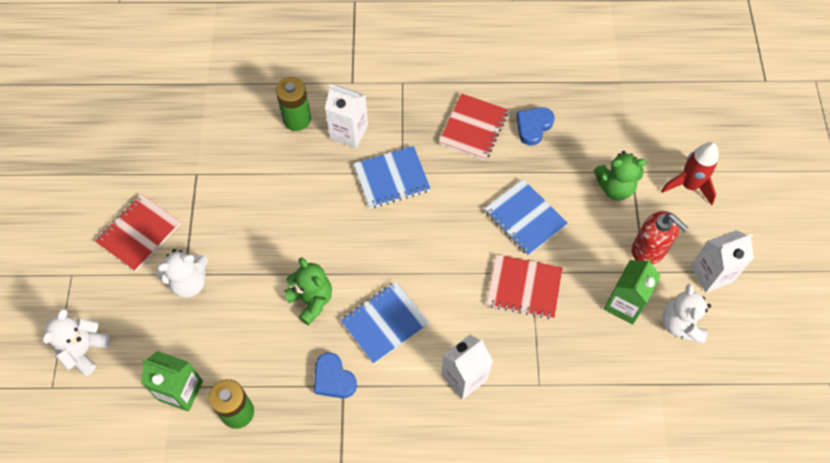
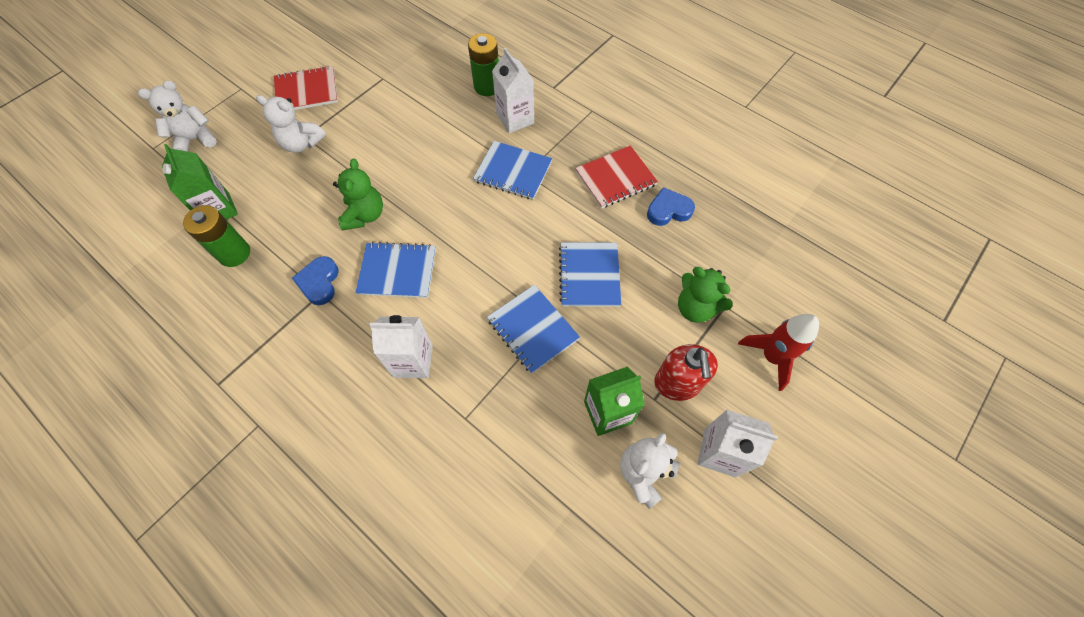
camera: 40 degrees right, 0 degrees up
red notebook [487,254,563,319] -> blue notebook [487,285,580,374]

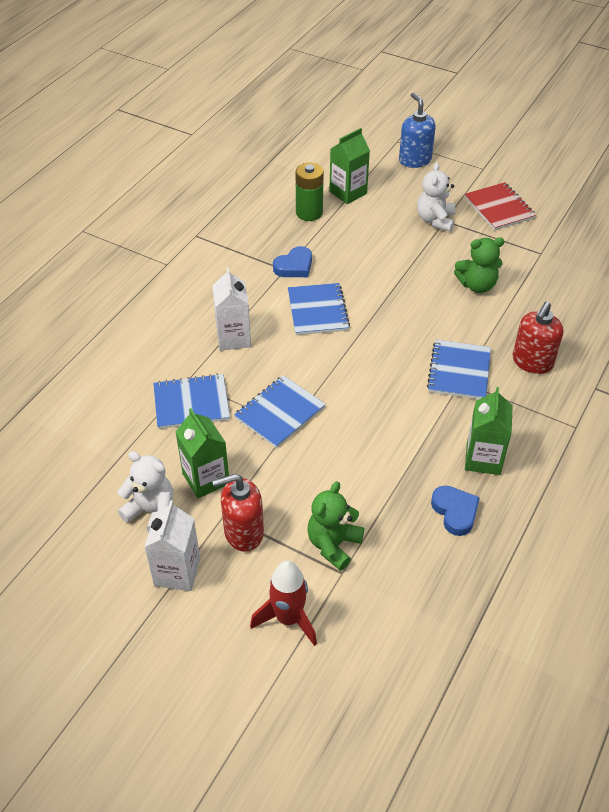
camera: 80 degrees right, 15 degrees down
white teddy bear [138,81,217,152] -> blue soap dispenser [399,92,436,168]
blue heart [292,256,339,305] -> blue heart turned 150 degrees clockwise [273,246,312,277]
green teddy bear [333,159,383,230] -> green teddy bear moved to [454,237,505,293]
green battery [468,33,499,96] -> none
white carton [492,48,534,133] -> red soap dispenser [513,302,563,374]
blue notebook [559,242,621,307] -> blue notebook moved to [153,374,230,429]
red notebook [575,145,658,208] -> green carton [465,387,513,475]

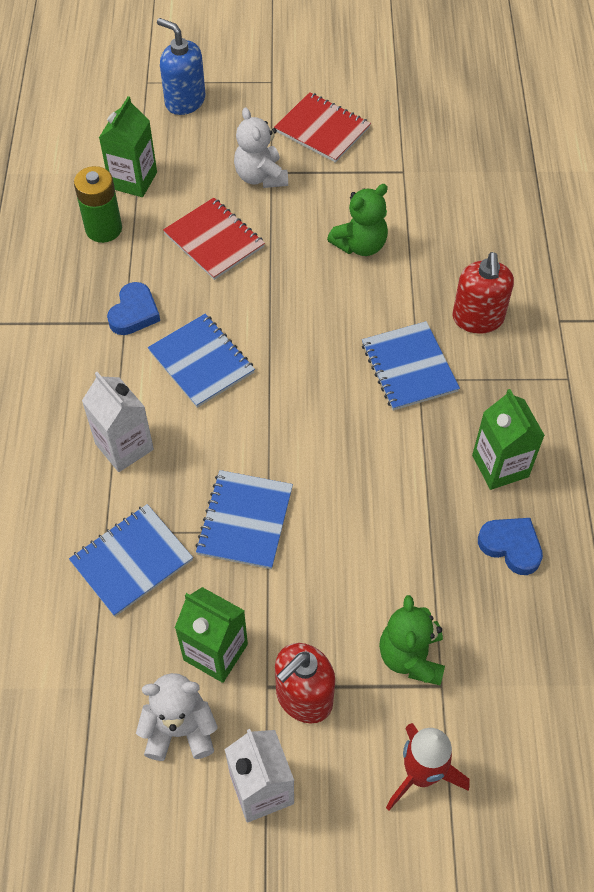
camera: 30 degrees left, 10 degrees up
none -> red notebook [163,197,265,280]

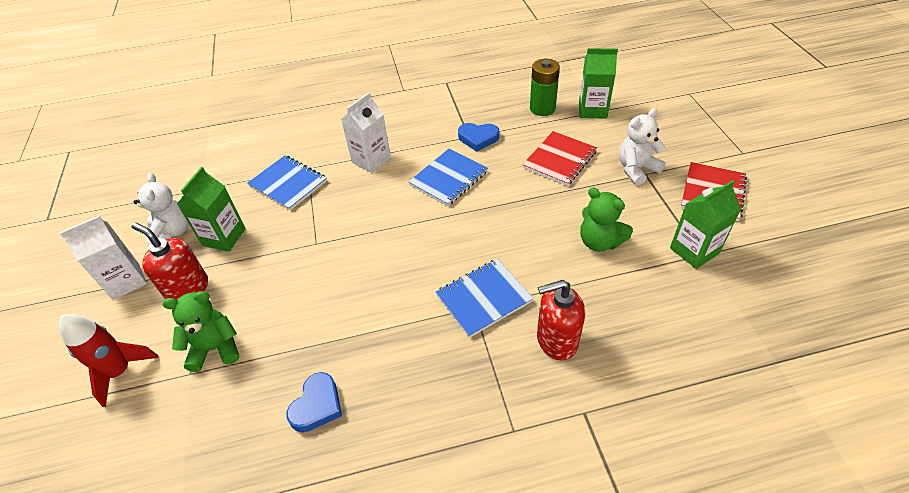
camera: 80 degrees right, 10 degrees down
blue soap dispenser [157,18,205,115] -> none
blue notebook [195,470,293,569] -> none
green carton [472,389,545,490] -> green carton moved to [670,180,741,269]

